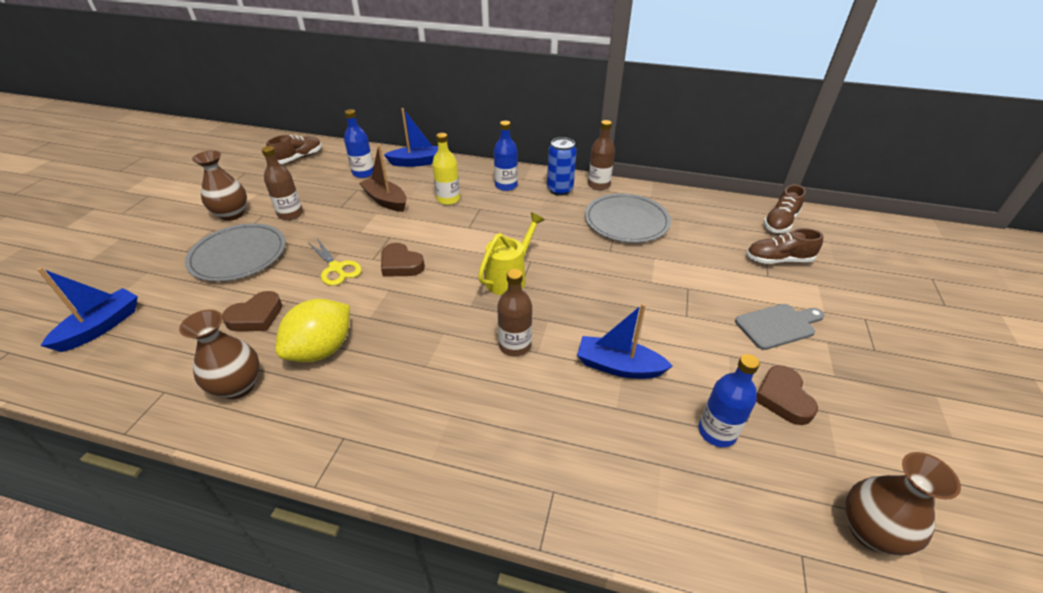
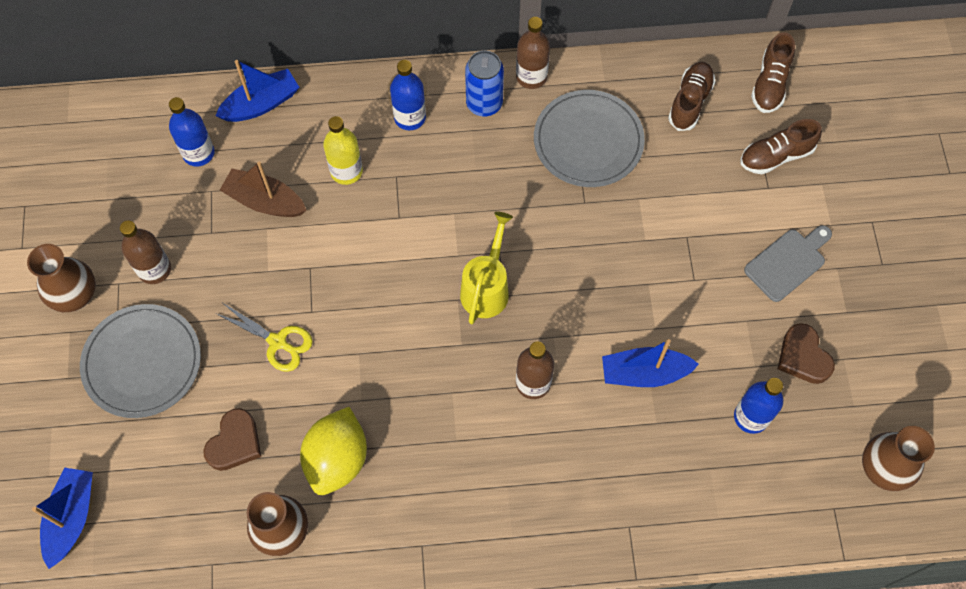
camera: 20 degrees left, 25 degrees up
brown shoe [266,135,322,164] -> brown shoe moved to [668,62,716,131]
brown heart [381,243,425,277] -> none

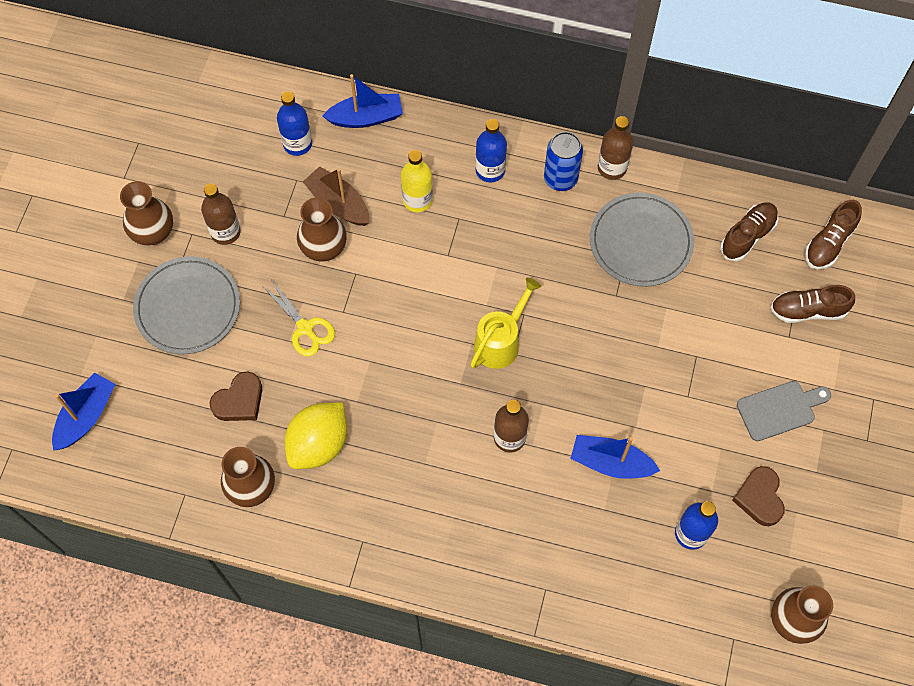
camera: 20 degrees right, 0 degrees up
none -> brown vase [297,197,347,262]

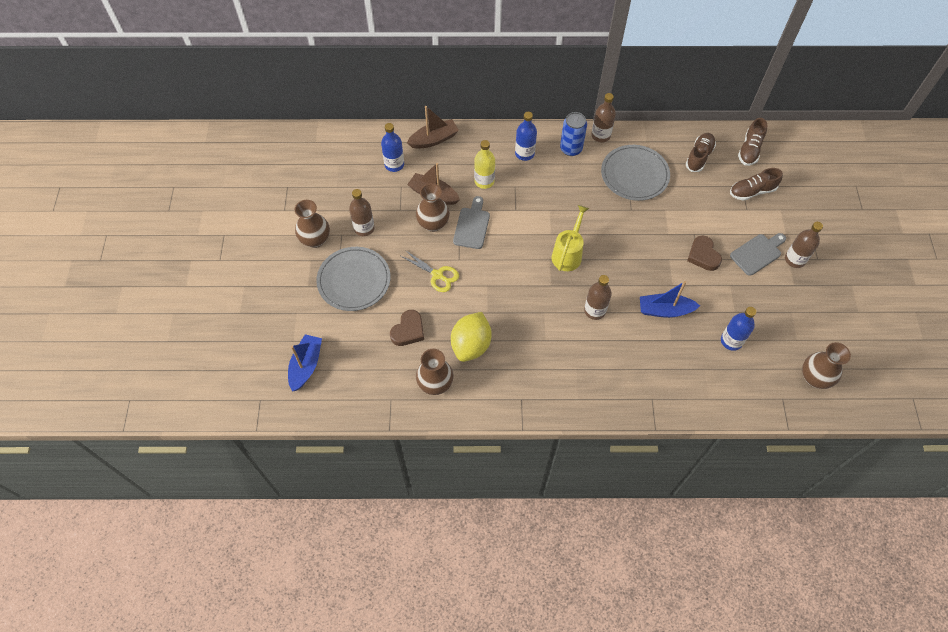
camera: 15 degrees left, 5 degrees down
blue boat [323,74,403,128] -> brown boat [407,106,459,149]
brown heart [732,466,785,526] -> brown heart moved to [687,236,722,271]
none -> grey cutting board [453,196,490,249]
none -> brown bottle [785,222,823,268]

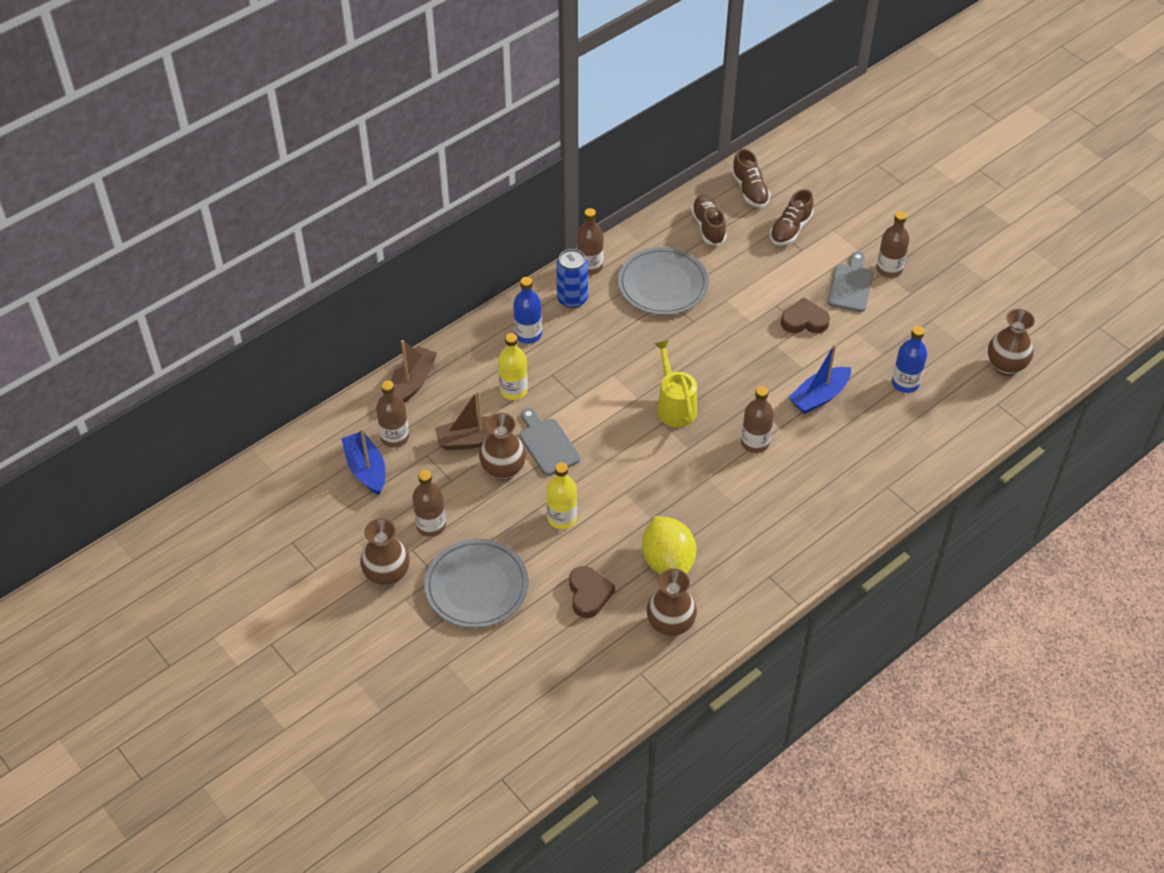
camera: 40 degrees left, 10 degrees down
blue boat [288,334,322,392] -> blue boat moved to [341,428,385,495]
blue bottle [381,123,404,172] -> brown bottle [376,381,409,448]
yellow scissors [401,250,459,292] -> yellow bottle [547,463,577,529]
brown heart [687,236,722,271] -> brown heart turned 150 degrees clockwise [781,298,830,333]

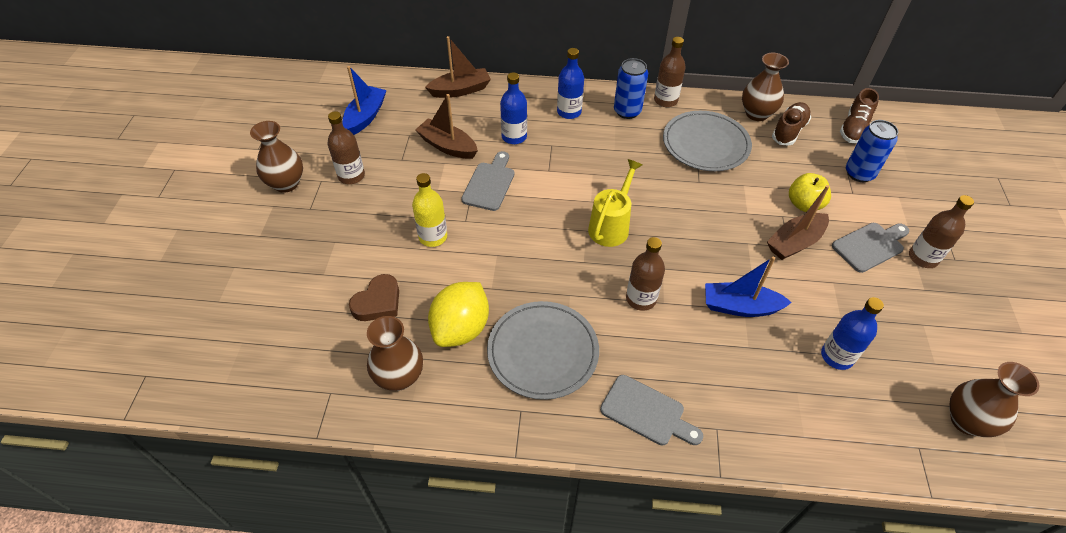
camera: 45 degrees right, 0 degrees up
brown bottle [376,381,409,448] -> none
grey plate [424,539,529,628] -> grey plate moved to [487,301,599,400]
brown vase [479,413,526,480] -> brown vase moved to [742,53,789,121]
yellow bottle [498,333,528,400] -> blue bottle [500,72,527,144]
brown shoe [770,189,814,245] -> blue can [846,120,898,182]
brown heart [781,298,830,333] -> brown boat [767,185,829,260]
none -> grey cutting board [600,375,703,445]
none -> yellow apple [789,173,831,212]

